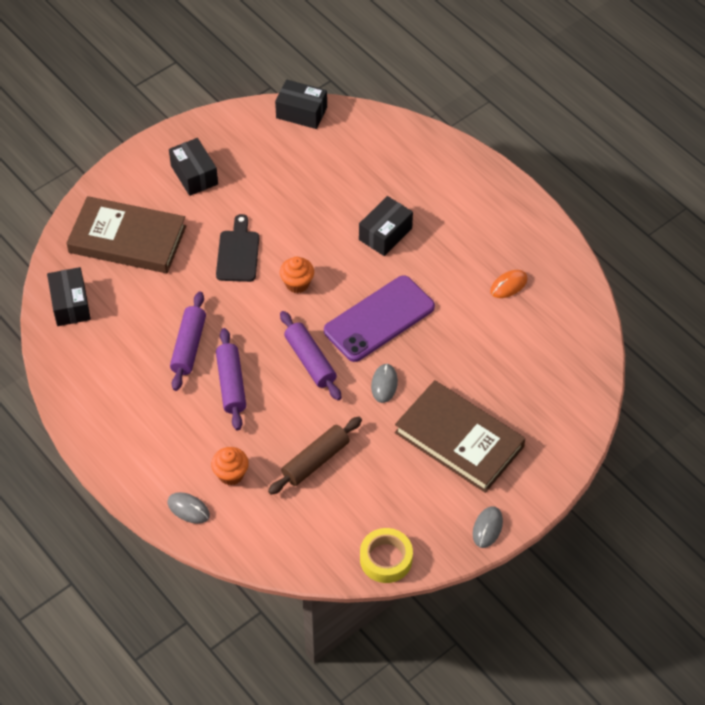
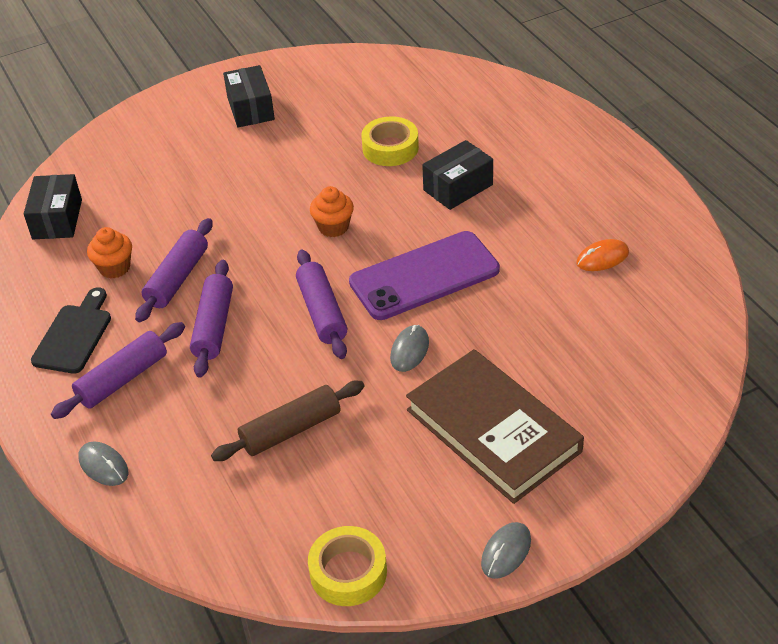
camera: 15 degrees right, 10 degrees down
brown book [67,196,186,273] -> none
orange cupcake [211,447,249,486] -> orange cupcake moved to [87,227,132,279]
black cutting board [216,214,259,282] -> black cutting board moved to [31,287,111,374]
black box [275,80,327,129] -> none
none -> purple rolling pin [51,322,185,419]
none -> yellow tape [361,117,419,166]

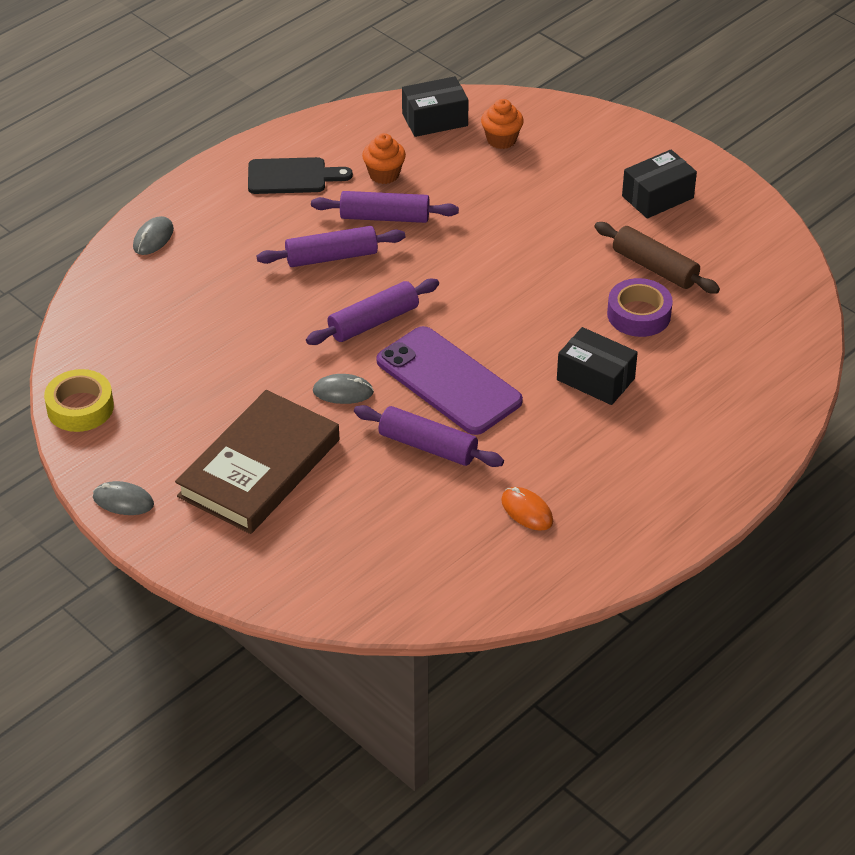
camera: 70 degrees right, 0 degrees up
purple rolling pin [51,322,185,419] -> purple rolling pin moved to [354,405,504,467]
brown rolling pin [211,381,365,461] -> brown rolling pin moved to [594,222,720,294]
orange cupcake [310,186,354,237] -> orange cupcake moved to [481,99,524,149]
yellow tape [361,117,419,166] -> purple tape [607,278,673,337]

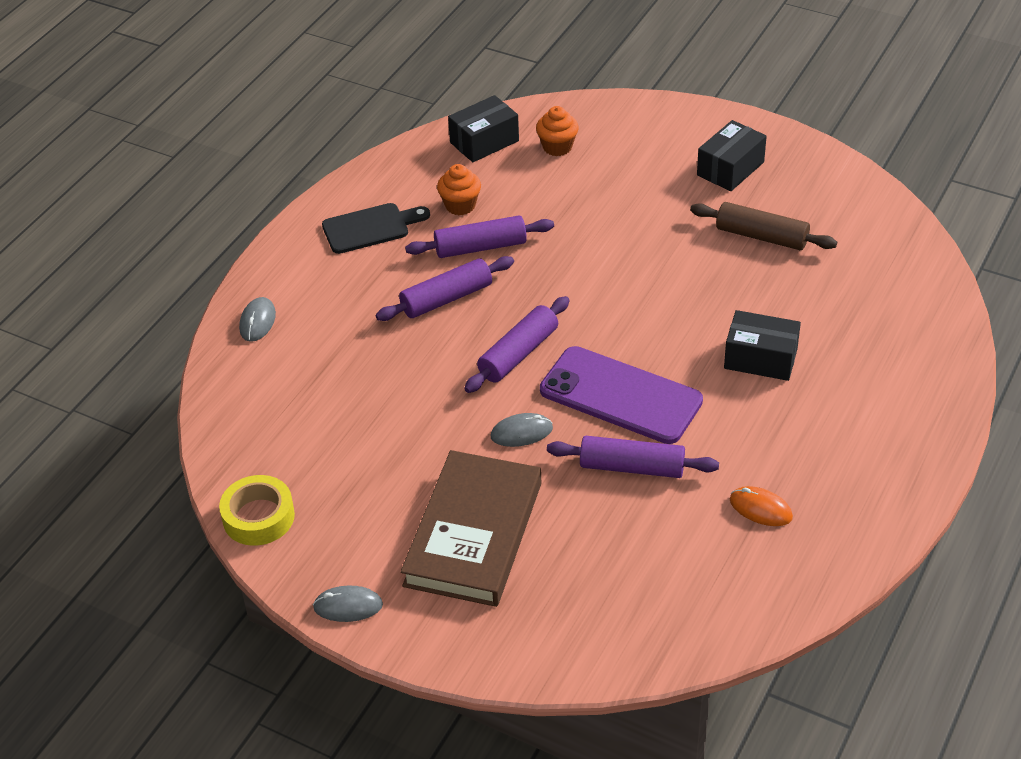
camera: 15 degrees left, 0 degrees up
purple tape [607,278,673,337] -> none

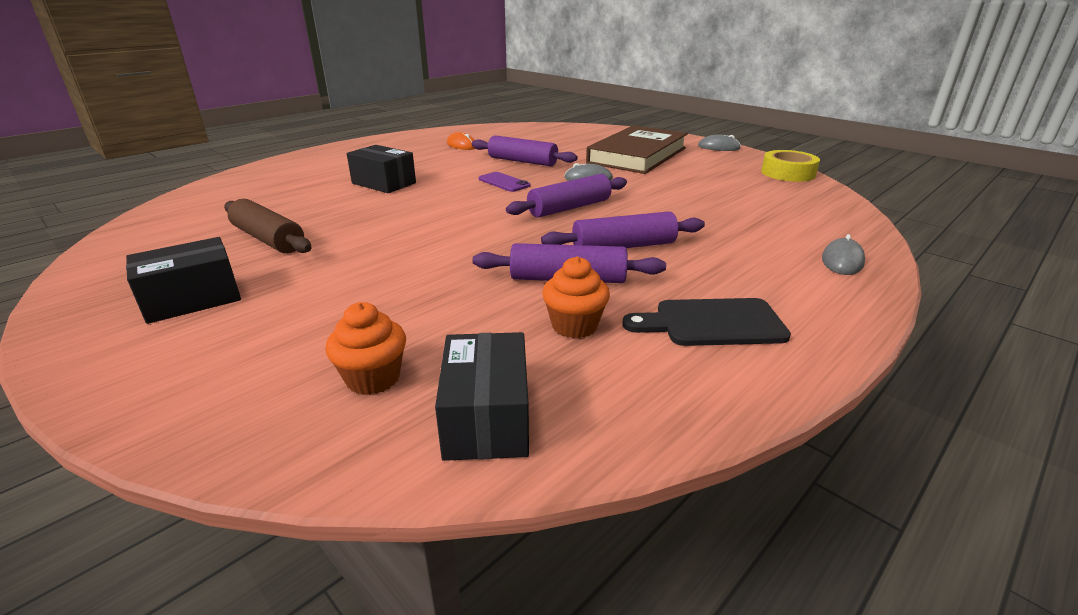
camera: 165 degrees left, 15 degrees down
black box [448,95,519,162] -> black box turned 75 degrees counterclockwise [435,332,529,461]
purple phone [540,346,703,444] -> purple phone [478,172,530,192], size x0.45

